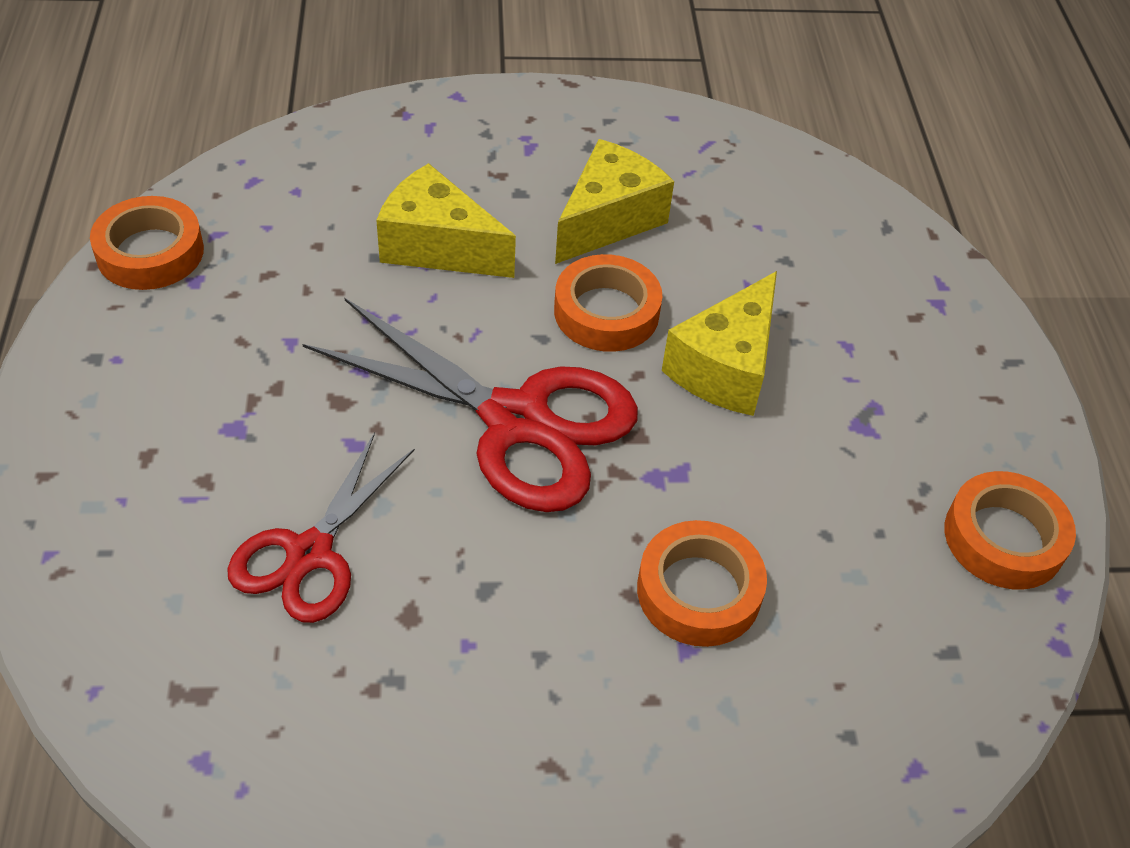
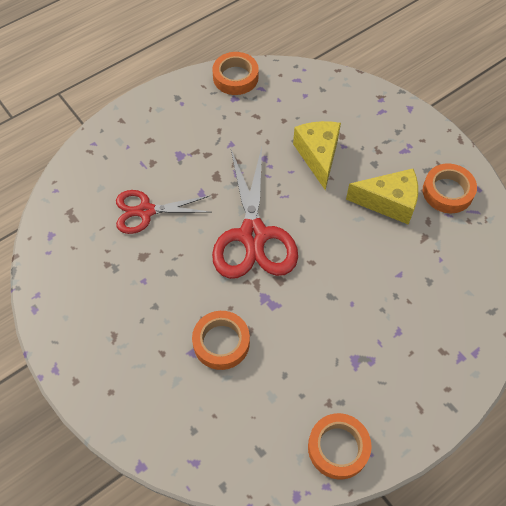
camera: 60 degrees right, 10 degrees up
orange tape [554,254,662,352] -> orange tape moved to [423,164,477,213]
yellow cheese [662,271,777,416] -> none

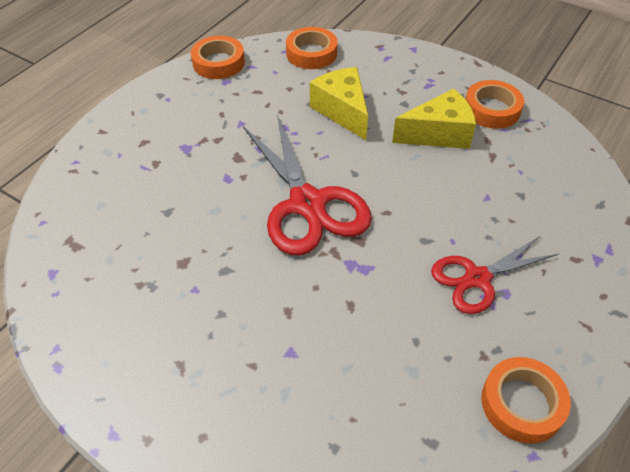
camera: 20 degrees left, 10 degrees down
red scissors [116,190,212,234] -> red scissors moved to [431,236,559,314]
orange tape [192,311,250,370] -> orange tape moved to [286,27,338,69]

